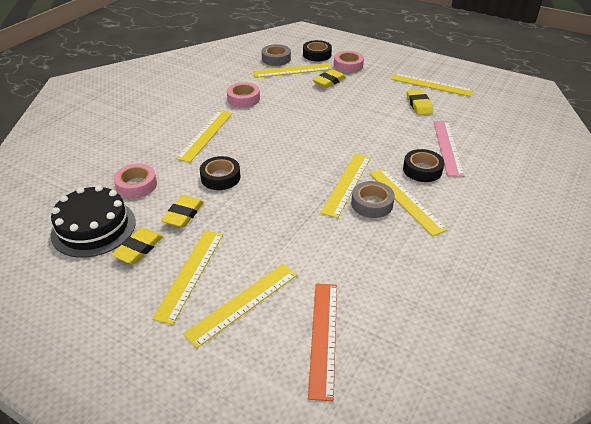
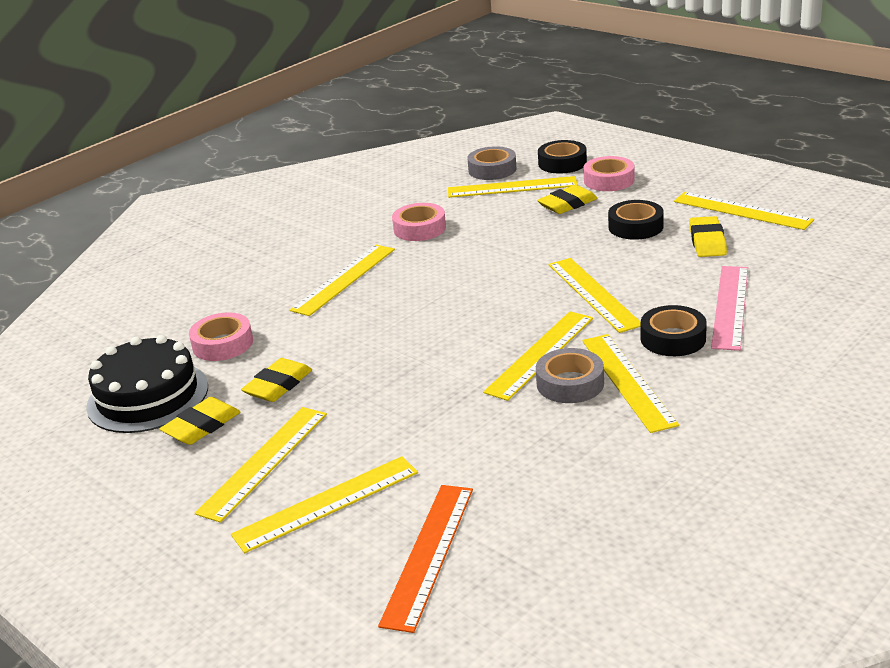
camera: 15 degrees right, 10 degrees down
black tape [200,156,240,190] -> black tape moved to [608,200,664,240]
none -> yellow ruler [549,258,641,333]

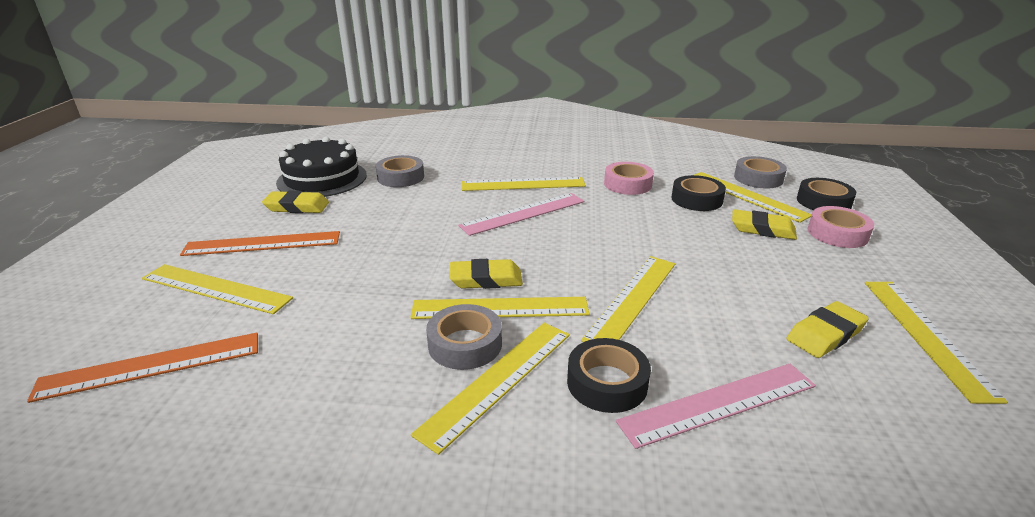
camera: 50 degrees right, 0 degrees up
pink tape [189,312,253,361] -> grey tape [376,155,424,187]
yellow ruler [195,407,327,523] -> orange ruler [180,231,340,256]
yellow eraser [241,358,312,402] -> yellow eraser moved to [449,259,523,289]
black tape [608,200,664,240] -> black tape moved to [671,175,726,211]
none -> pink ruler [458,193,584,236]

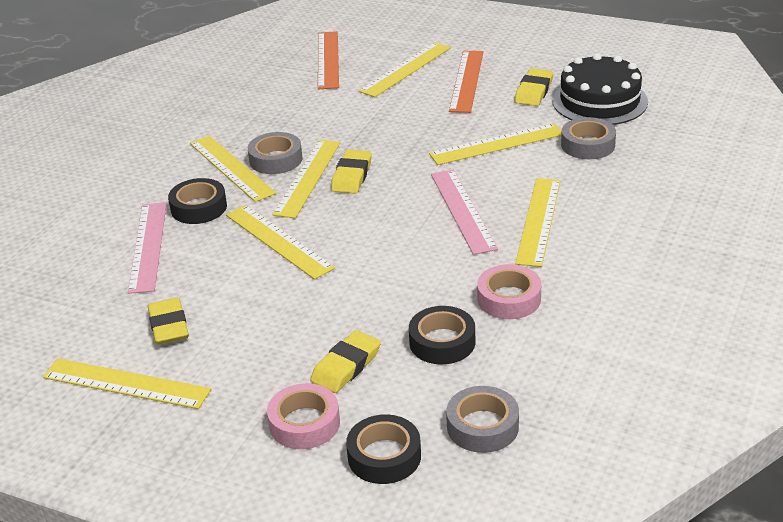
camera: 110 degrees right, 5 degrees up
yellow ruler [695,172,812,223] -> yellow ruler moved to [429,123,562,165]

